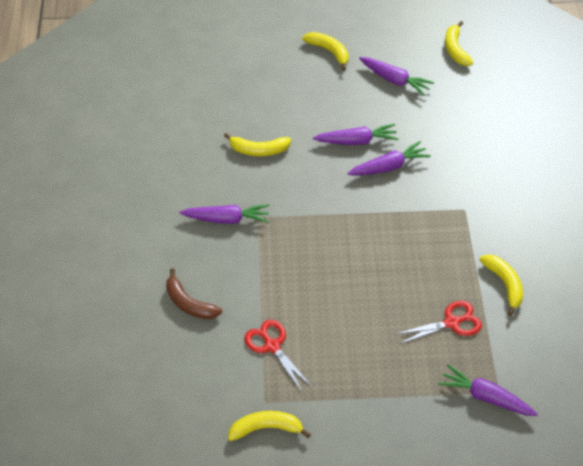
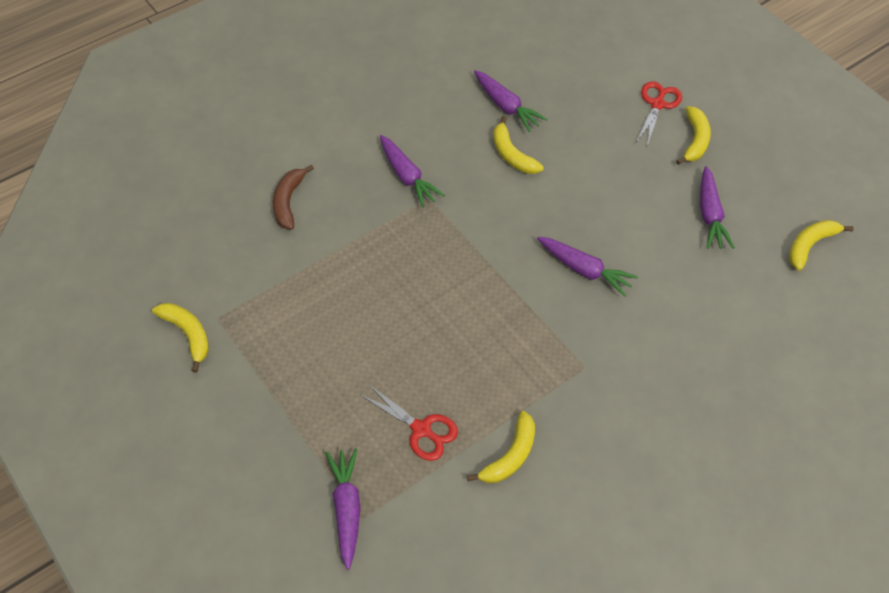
camera: 55 degrees right, 5 degrees up
red scissors [244,320,312,391] -> red scissors moved to [637,81,682,146]
purple carrot [313,124,399,145] -> purple carrot moved to [474,70,547,132]

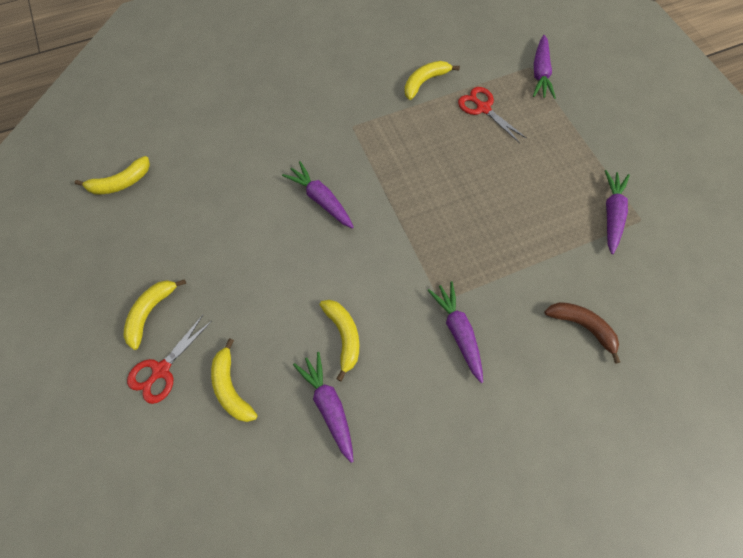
camera: 165 degrees left, 10 degrees up
yellow banana [152,303,209,373] -> yellow banana moved to [211,338,257,422]
brown banana [273,165,314,229] -> brown banana turned 75 degrees counterclockwise [545,302,620,364]
purple carrot [700,166,735,249] -> purple carrot moved to [605,170,630,254]

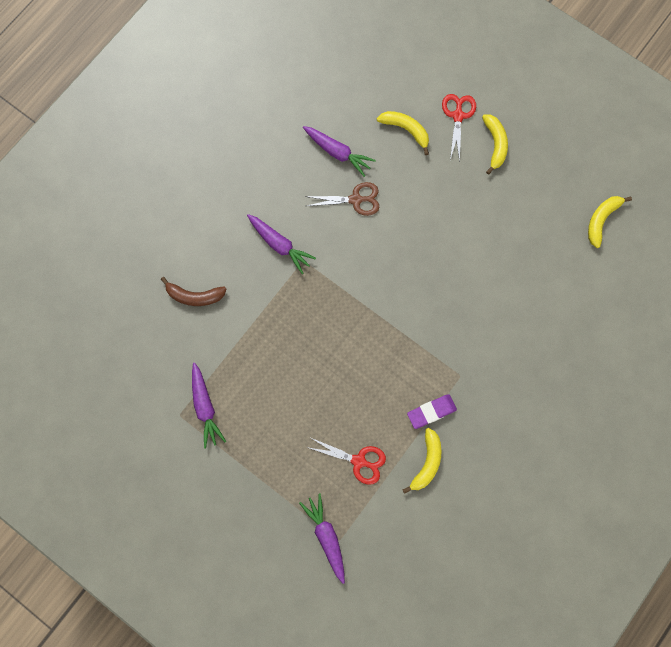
camera: 150 degrees right, 10 degrees up
purple carrot [282,161,354,229] -> none
yellow banana [320,300,359,381] -> brown scissors [305,182,379,216]
none -> purple eraser [407,394,457,429]

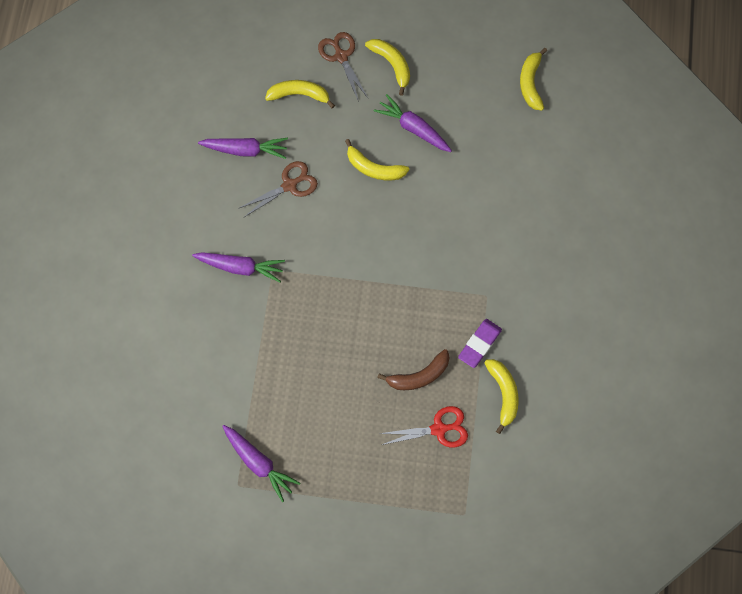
camera: 30 degrees left, 5 degrees down
brown banana [161,277,226,306] -> brown banana moved to [377,349,450,390]
purple carrot [299,493,345,584] -> purple carrot moved to [373,94,452,152]
red scissors [442,94,476,162] -> brown scissors [318,32,368,102]
none -> yellow banana [345,139,409,180]

